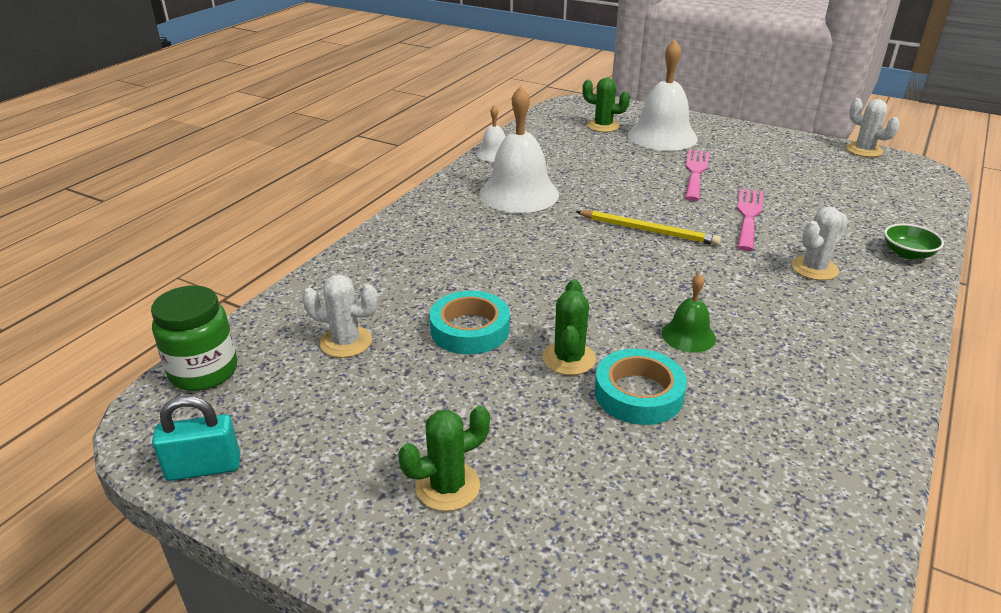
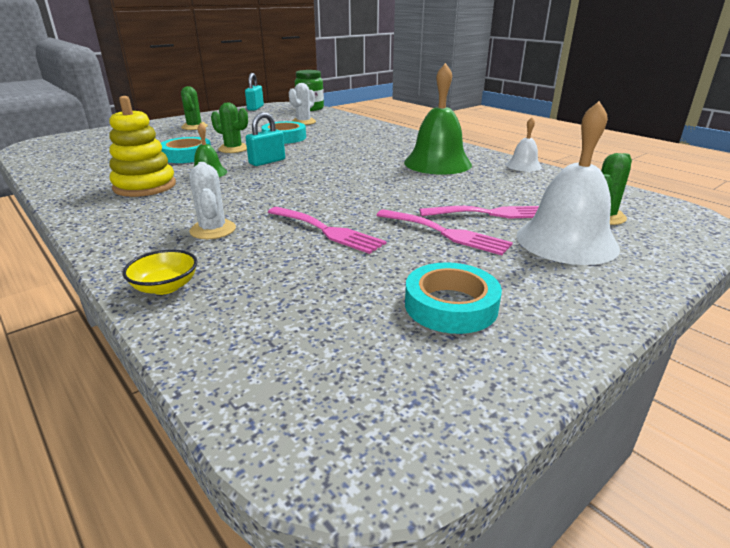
camera: 110 degrees right, 5 degrees down
white bell [479,86,559,213] -> green bell [404,63,472,174]
yellow pencil [575,211,721,246] -> none
white cactus [846,98,900,157] -> none
green bowl [884,224,944,260] -> yellow bowl [122,250,197,295]
none -> yellow stacking toy [109,96,176,197]
none -> turquoise padlock [246,112,285,166]
none -> turquoise tape [405,262,502,334]
none -> pink fork [419,206,539,218]

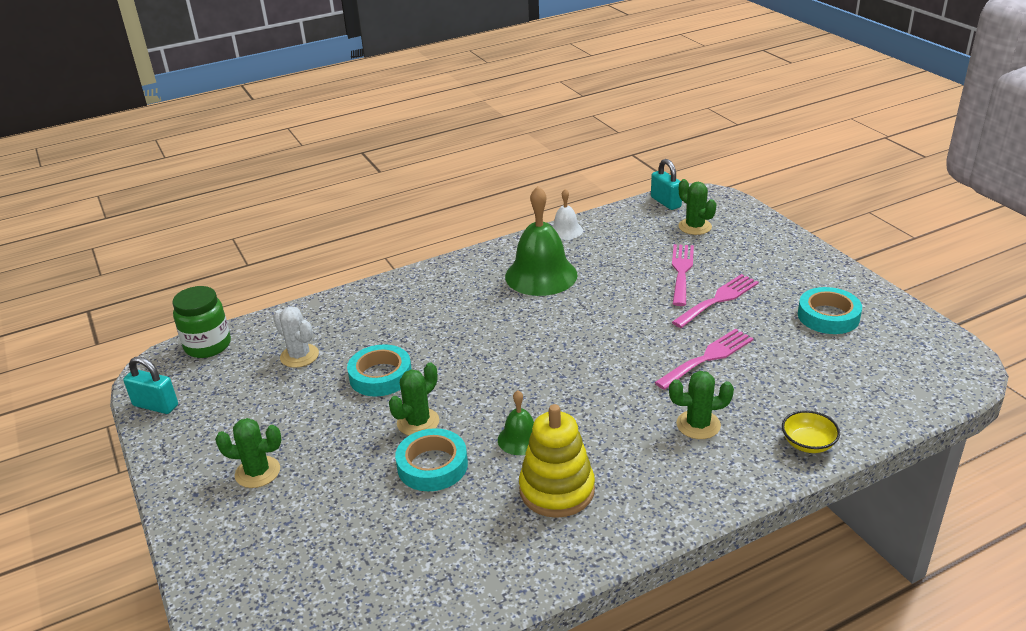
camera: 75 degrees left, 5 degrees up
white cactus [189,162,236,239] -> green cactus [669,371,734,439]
turquoise padlock [246,112,285,166] -> turquoise padlock moved to [651,159,682,210]
white bell [516,101,620,265] -> none

